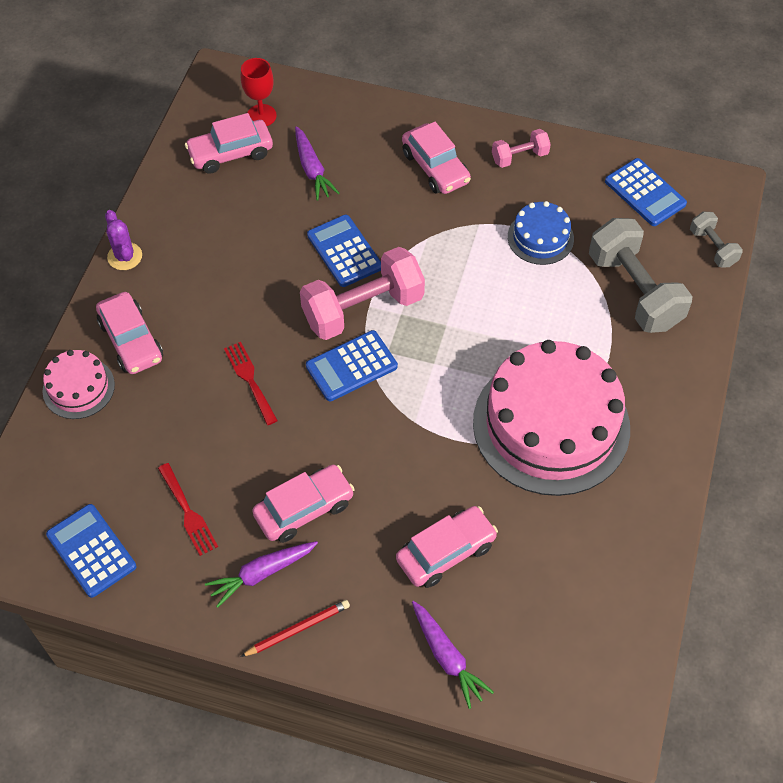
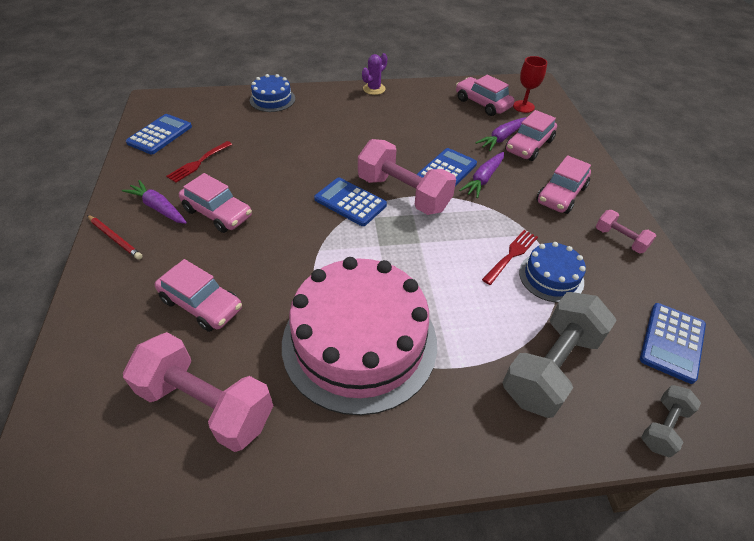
camera: 65 degrees right, 10 degrees down
pink cake [43,350,115,419] -> blue cake [250,74,295,112]
pink car [96,292,163,374] -> pink car moved to [505,110,557,161]
red fork [224,342,278,425] -> red fork moved to [482,230,538,285]
purple carrot [412,601,494,709] -> purple carrot moved to [459,152,504,198]
none -> pink dumbbell [123,332,273,452]

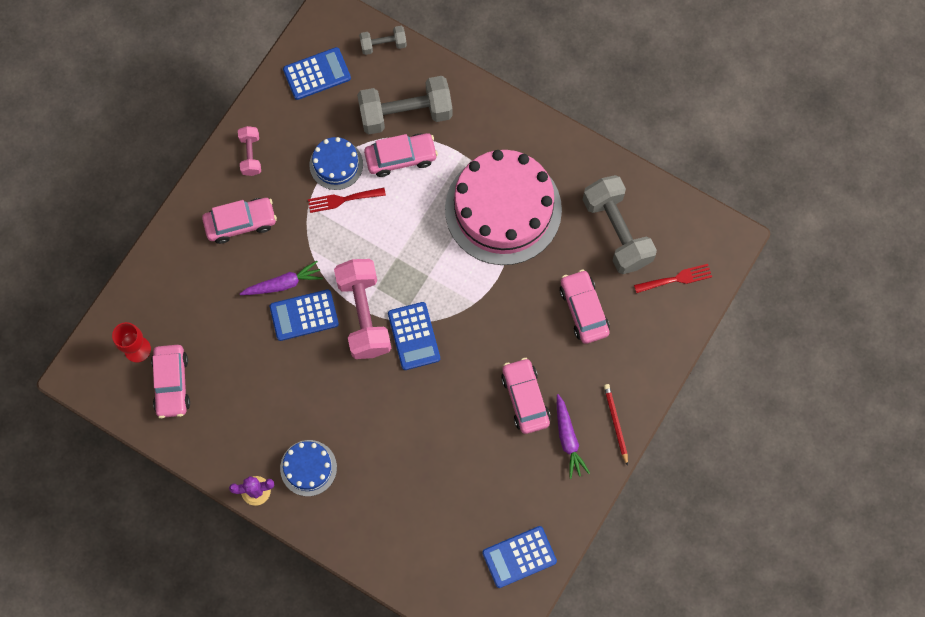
camera: 140 degrees left, 25 degrees up
pink dumbbell [123,332,273,452] -> grey dumbbell [583,175,657,274]
red fork [166,141,232,183] -> red fork moved to [634,264,712,293]
blue cake [250,74,295,112] -> blue cake moved to [280,440,337,496]
purple carrot [475,117,527,151] -> none
pink car [505,110,557,161] -> pink car moved to [364,133,438,177]

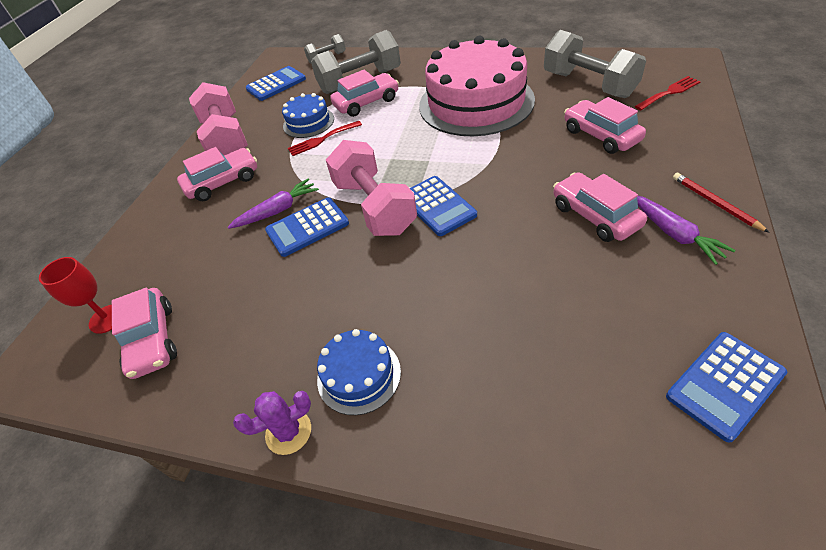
camera: 10 degrees left, 25 degrees down
pink dumbbell [238,126,261,176] -> pink dumbbell [189,82,248,155], size x1.97

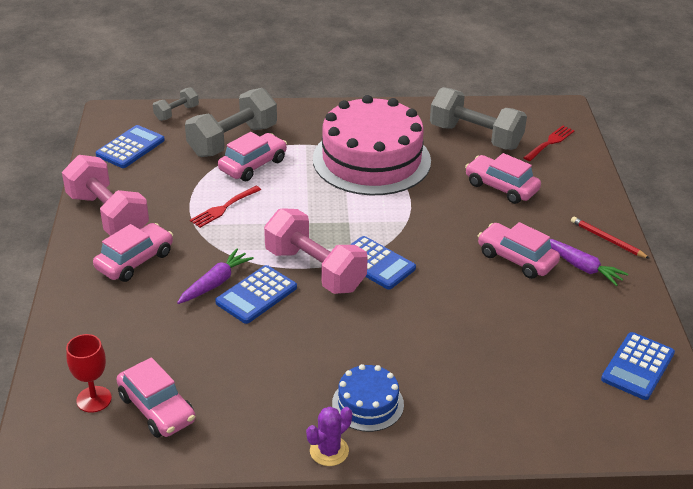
camera: 25 degrees left, 10 degrees down
blue cake [282,93,334,138] -> none

